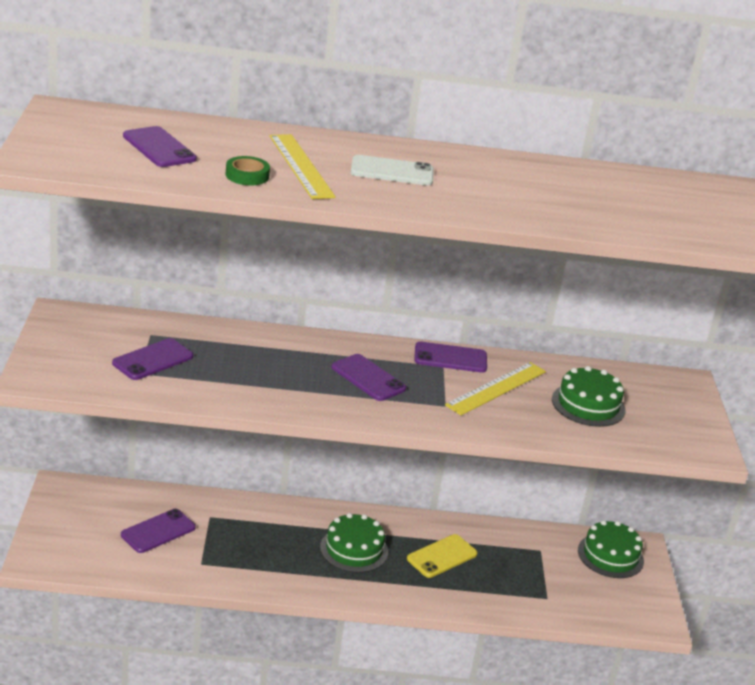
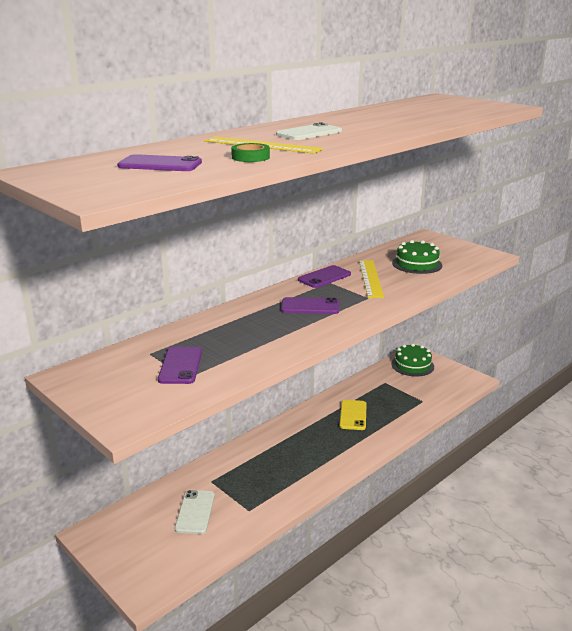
camera: 40 degrees left, 5 degrees down
purple phone [121,509,196,553] -> white phone [175,490,215,534]
green cake [320,513,388,573] -> none

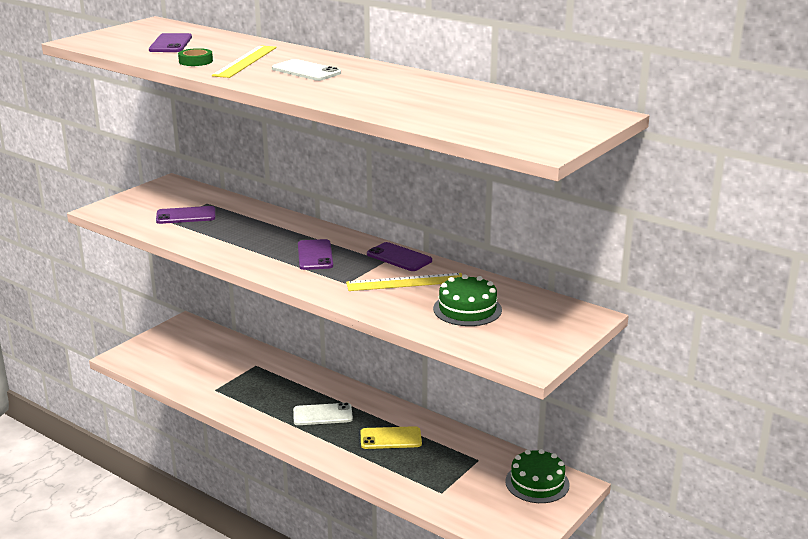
camera: 80 degrees right, 0 degrees up
white phone [175,490,215,534] -> white phone moved to [293,403,353,425]

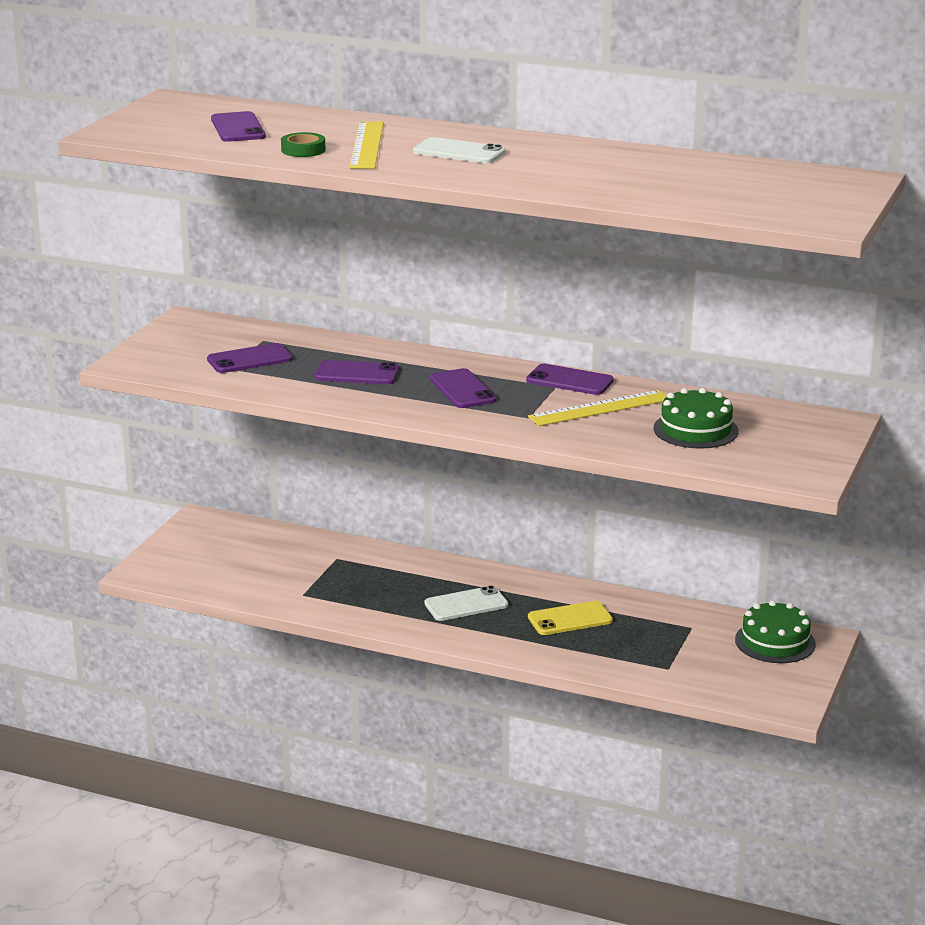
camera: 15 degrees left, 0 degrees up
none -> purple phone [315,360,399,384]

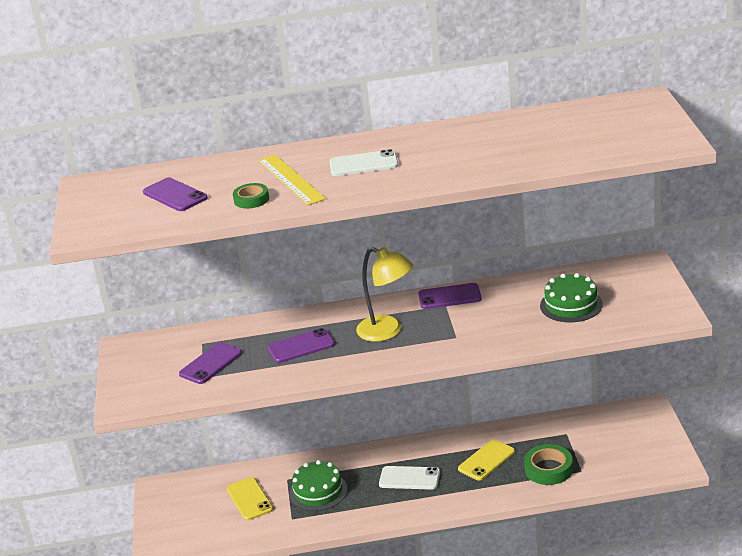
camera: 25 degrees left, 5 degrees up
white phone [424,585,508,621] -> white phone turned 60 degrees clockwise [379,466,440,490]
purple phone [430,368,496,408] -> yellow lamp [356,247,413,342]
yellow ruler [528,390,667,426] -> none
green cake [735,600,816,663] -> green cake moved to [289,460,347,511]
none -> yellow phone [226,477,273,520]
none -> green tape [524,444,573,485]

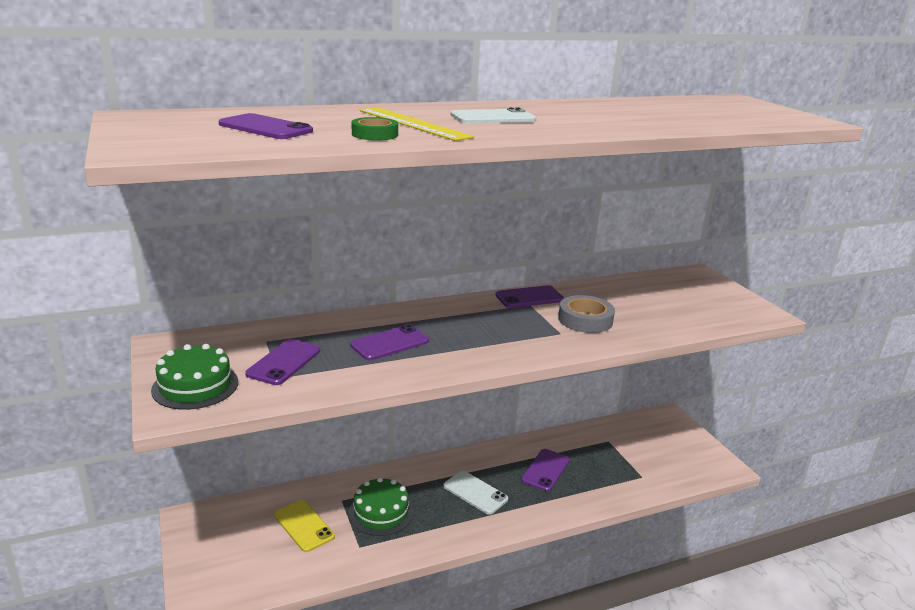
camera: 20 degrees left, 5 degrees down
yellow lamp [356,247,413,342] -> none
white phone [379,466,440,490] -> white phone turned 45 degrees clockwise [444,471,508,515]
yellow phone [458,439,515,481] -> purple phone [521,449,570,492]
green tape [524,444,573,485] -> none
green cake [540,273,603,322] -> green cake moved to [151,344,238,410]
none -> grey tape [558,295,615,333]

